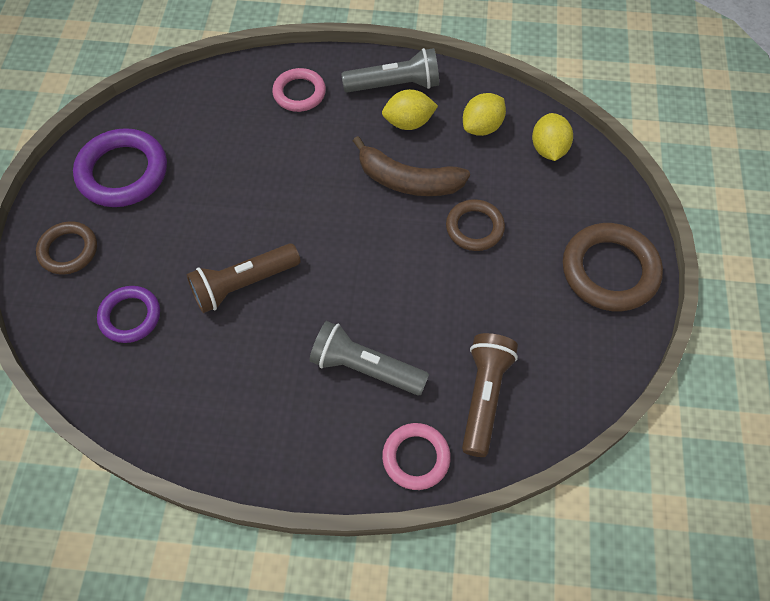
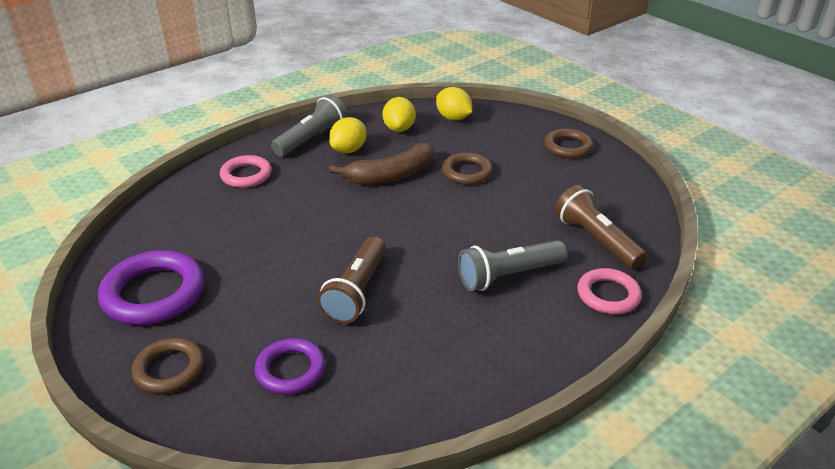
camera: 45 degrees left, 25 degrees down
brown ring [563,223,663,311] -> brown ring [544,129,593,158], size x0.61

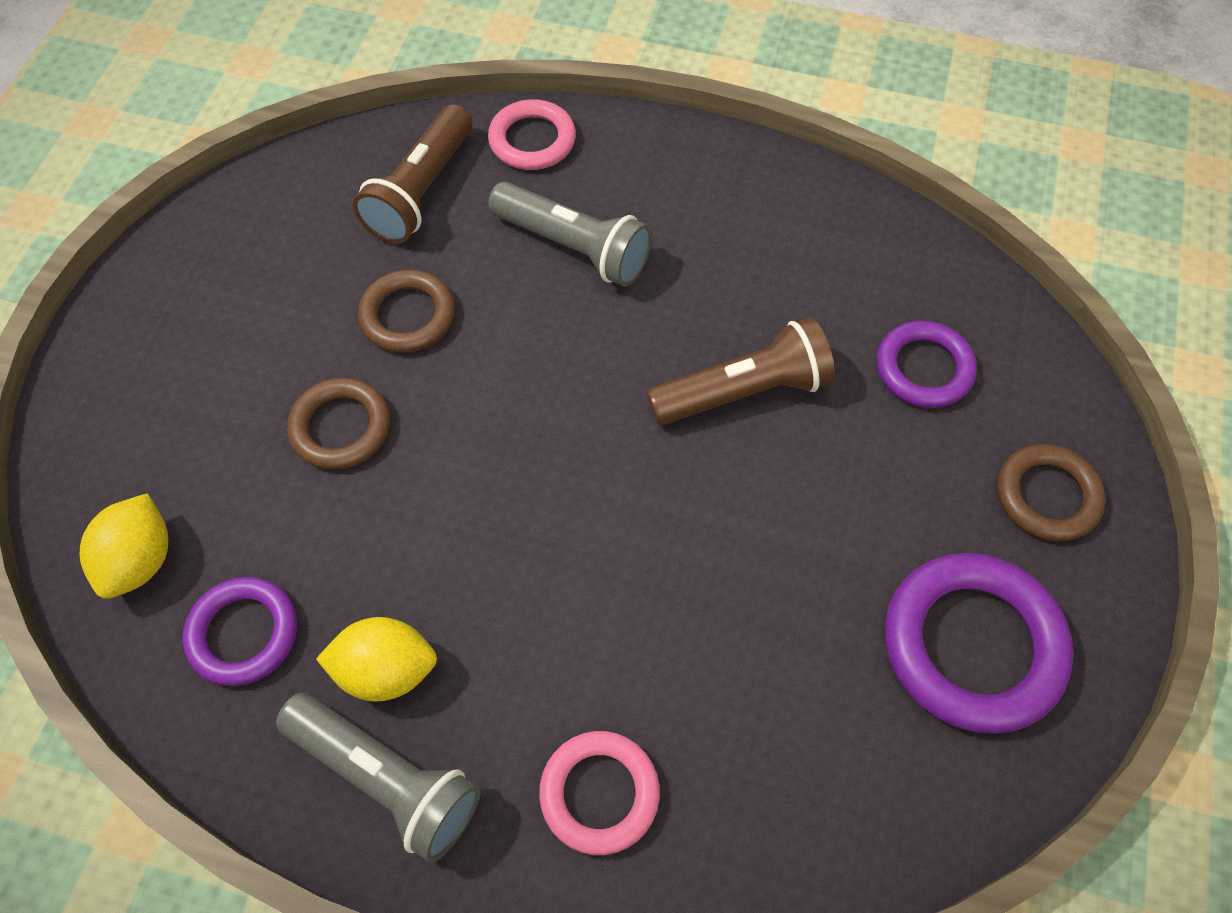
camera: 125 degrees left, 25 degrees up
grey flashlight [271,95,347,156] -> grey flashlight turned 150 degrees counterclockwise [276,693,481,863]
brown banana [329,143,434,184] -> none
yellow lemon [382,97,416,132] -> purple ring [183,577,297,686]
brown ring [544,129,593,158] -> brown ring moved to [358,270,455,353]

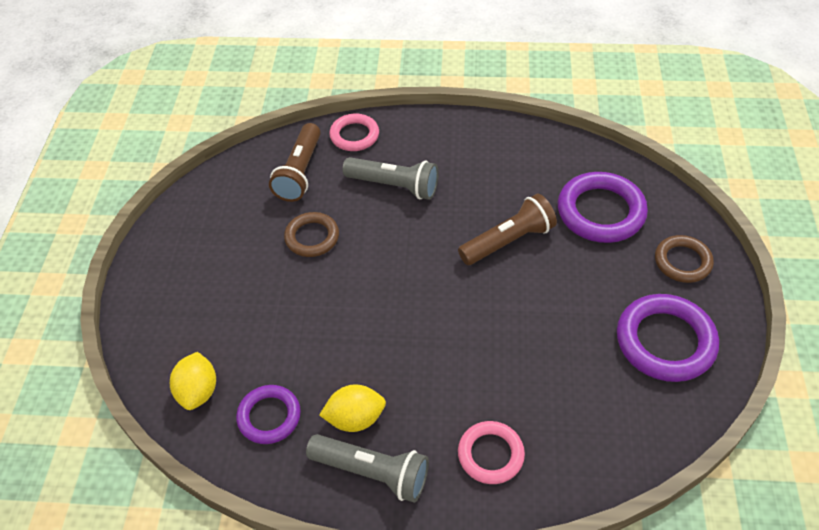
camera: 10 degrees left, 10 degrees down
brown ring [287,378,390,470] -> none
purple ring [877,321,977,408] -> purple ring [558,172,648,243], size x1.63

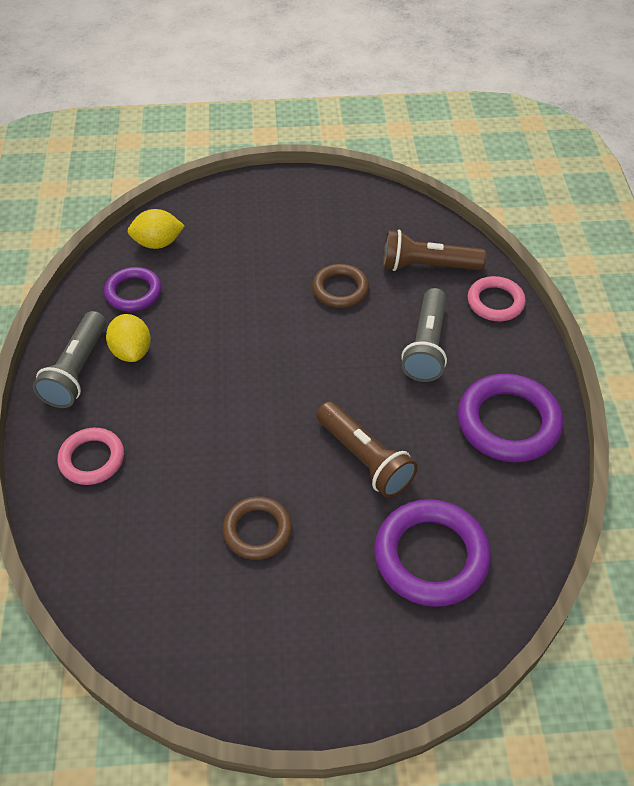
camera: 80 degrees right, 0 degrees up
purple ring [617,294,719,382] -> purple ring moved to [458,374,563,462]
brown ring [655,235,714,283] -> brown ring moved to [222,496,292,560]

